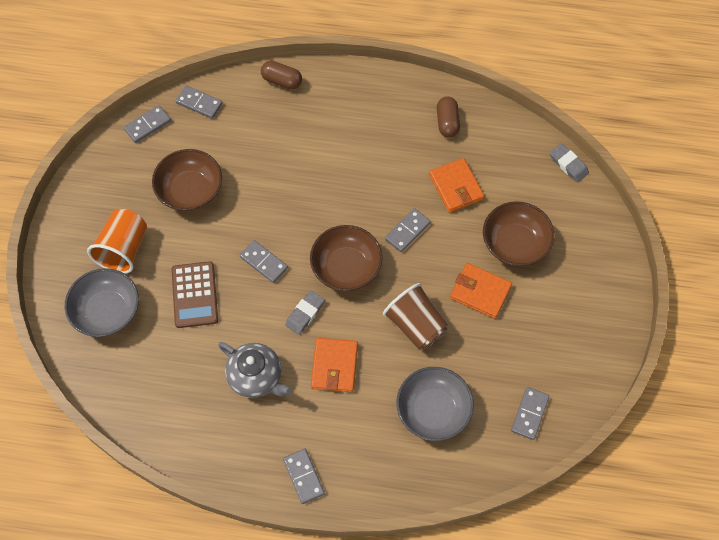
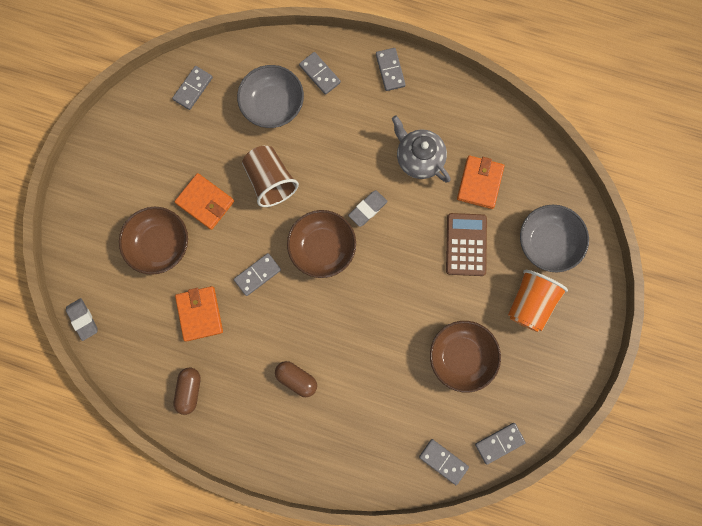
camera: 170 degrees left, 15 degrees up
grey domino [240,240,288,283] -> grey domino moved to [299,52,341,95]
brown capsule [261,61,302,90] -> brown capsule moved to [275,361,317,397]
orange wallet [311,338,358,392] -> orange wallet moved to [457,156,504,209]

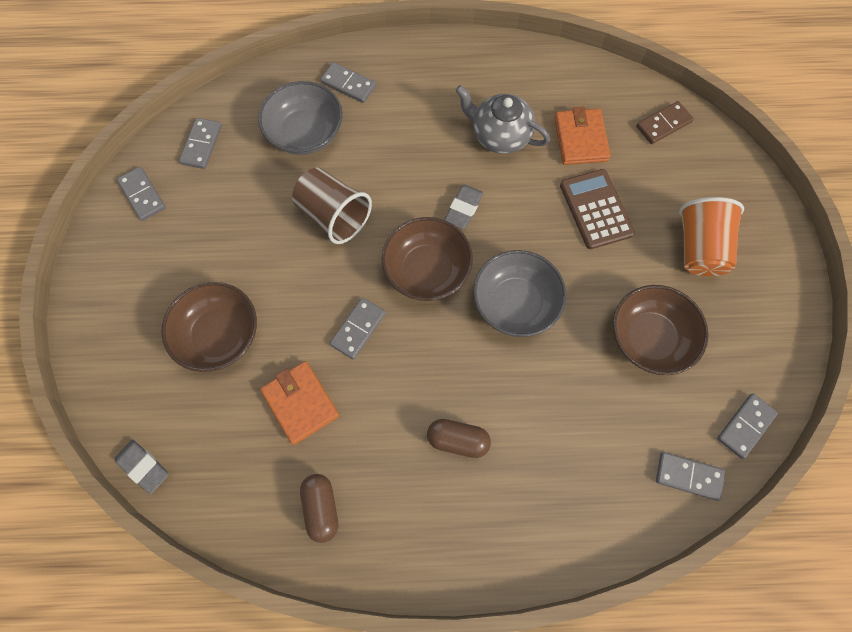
camera: 20 degrees left, 10 degrees down
orange wallet [174,173,234,230] -> none
grey domino [376,48,406,91] -> grey domino moved to [117,167,166,221]
grey bowl [520,205,589,272] -> grey bowl moved to [473,250,566,337]
none -> brown domino [636,101,694,144]

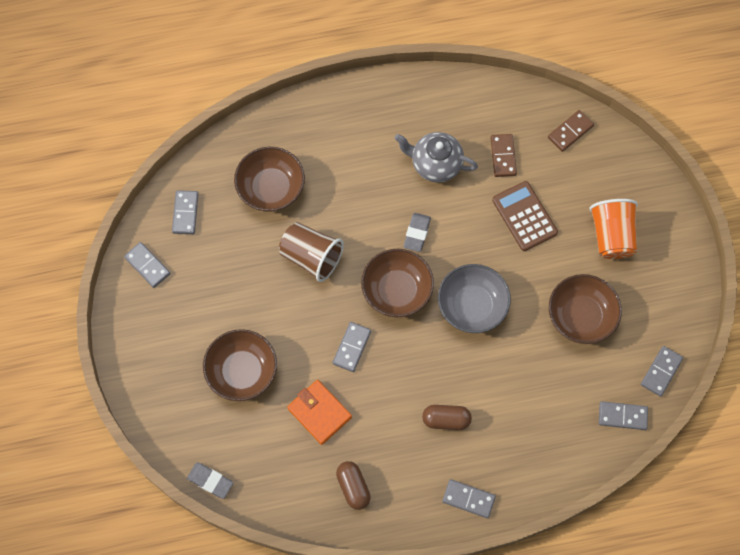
camera: 10 degrees left, 0 degrees up
grey bowl [258,81,343,155] -> brown bowl [234,147,305,212]
grey domino [320,62,376,103] -> grey domino moved to [442,479,496,518]
orange wallet [554,107,611,165] -> brown domino [491,134,517,177]

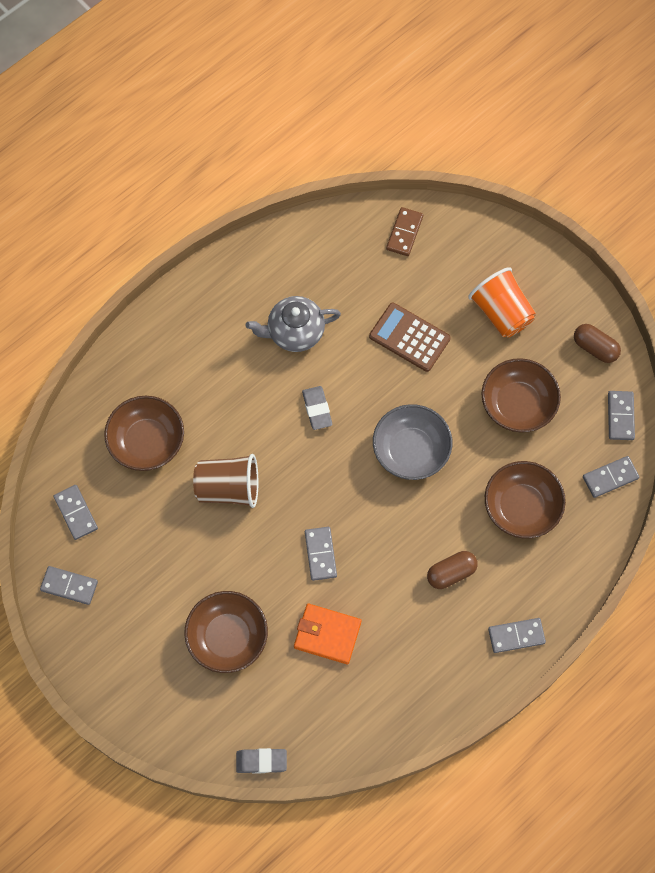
camera: 30 degrees left, 0 degrees up
brown capsule [336,461,371,510] -> brown capsule moved to [574,324,621,363]
brown bowl [361,249,434,317] -> brown bowl moved to [485,461,566,539]
brown domino [491,134,517,177] -> none

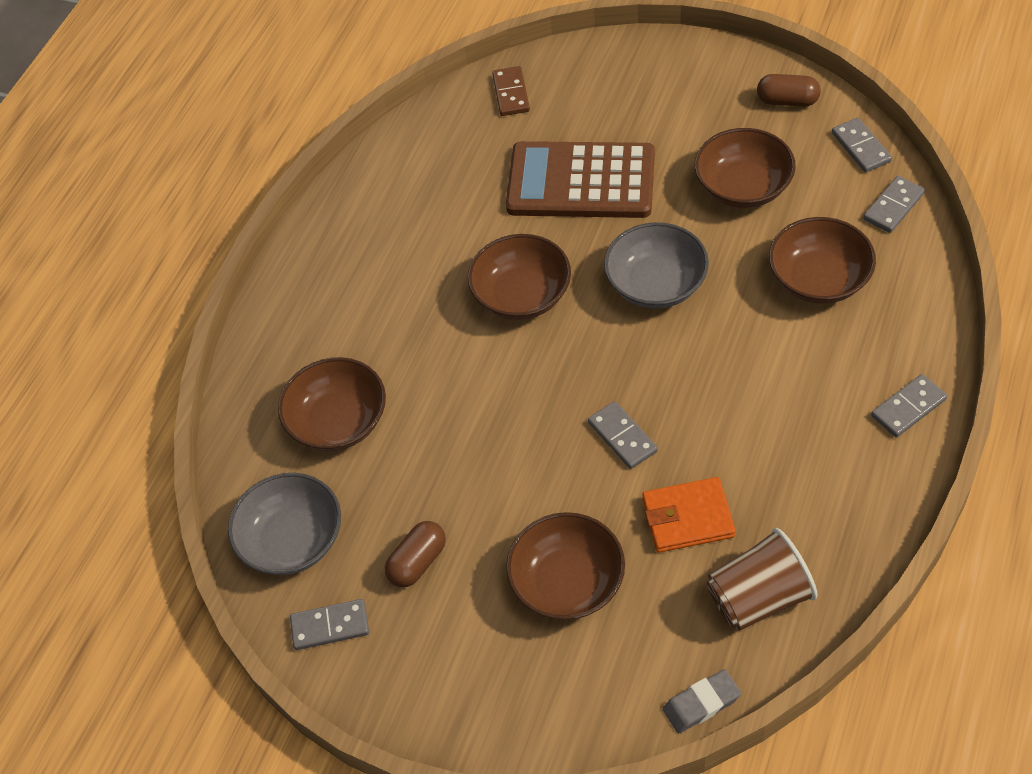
camera: 20 degrees left, 15 degrees down
grey domino [54,485,98,540] -> grey bowl [228,473,341,575]
brown cup [193,454,258,508] -> brown cup moved to [707,528,817,630]
grey teapot [246,296,341,352] -> none
grey eraser [302,386,332,430] -> brown bowl [468,234,571,320]
brown calculator [369,303,451,372] -> brown calculator [506,141,655,218], size x1.60
brown capsule [427,551,478,589] -> brown capsule moved to [385,521,446,587]
orange cup [468,267,536,337] -> none

